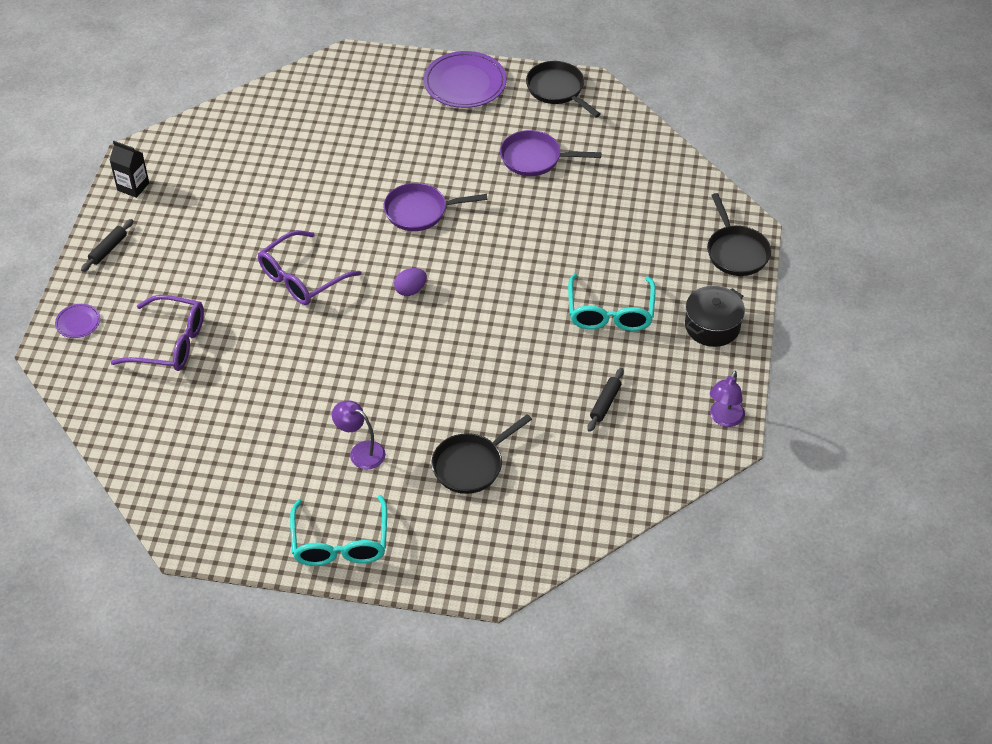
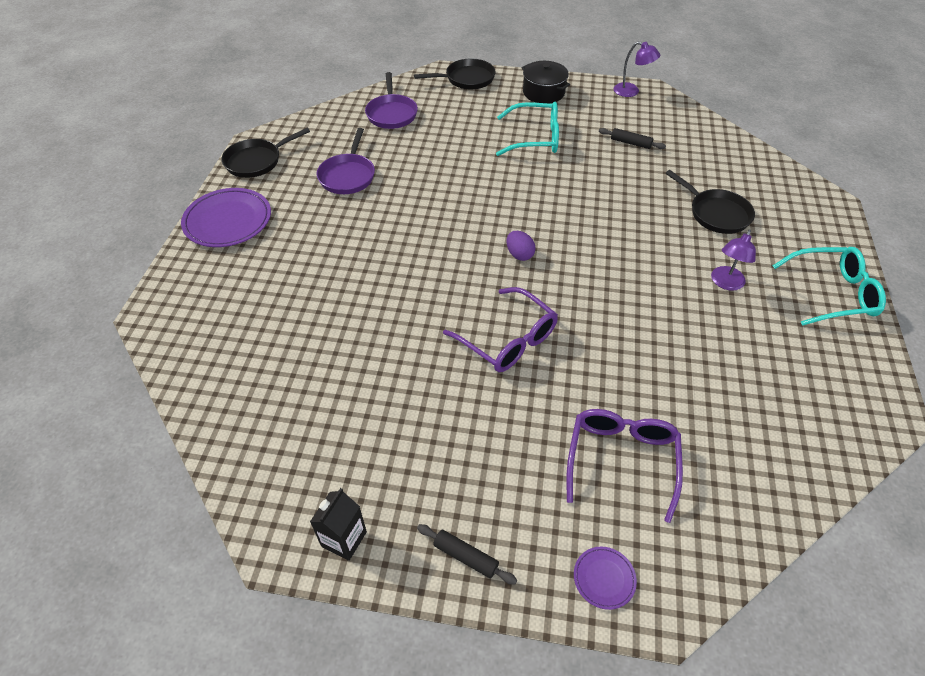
camera: 90 degrees left, 0 degrees up
purple pan [384,183,488,231] -> purple pan moved to [365,72,418,129]

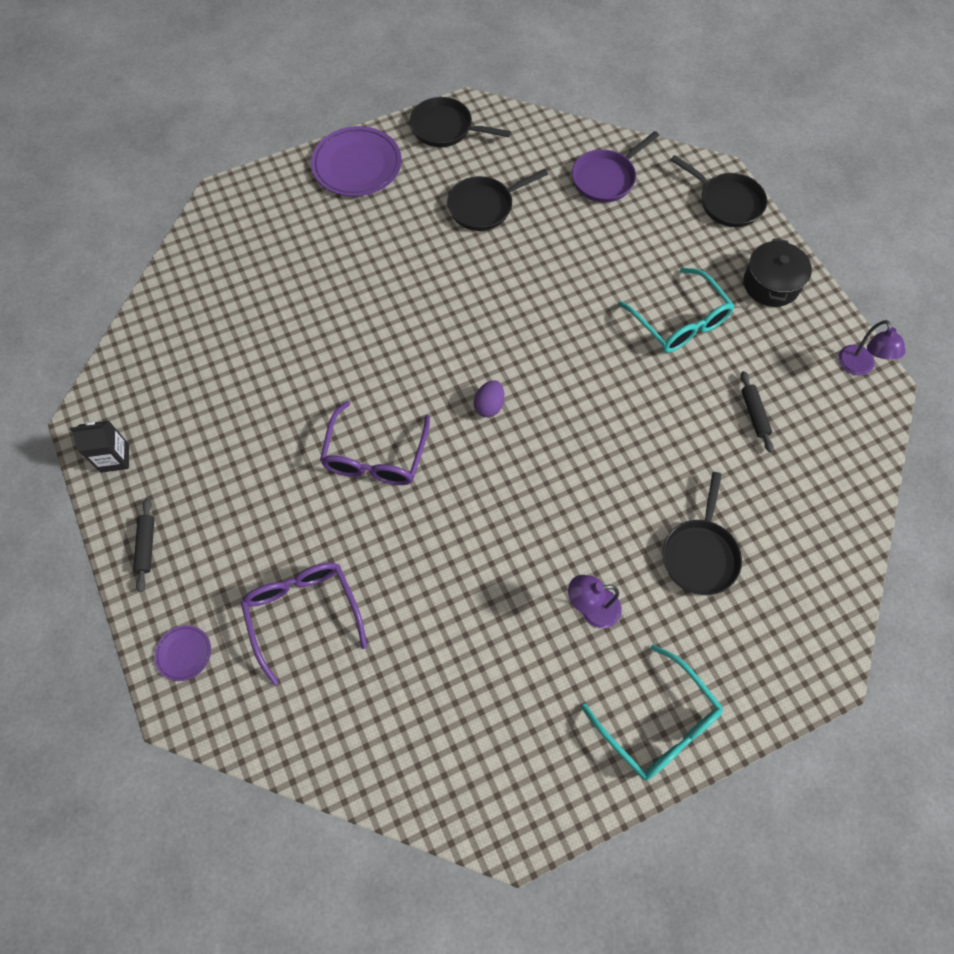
camera: 55 degrees right, 15 degrees up
purple pan [317,128,375,194] -> black pan [447,169,548,231]
purple glasses [567,409,683,523] -> purple glasses turned 90 degrees counterclockwise [241,562,367,685]

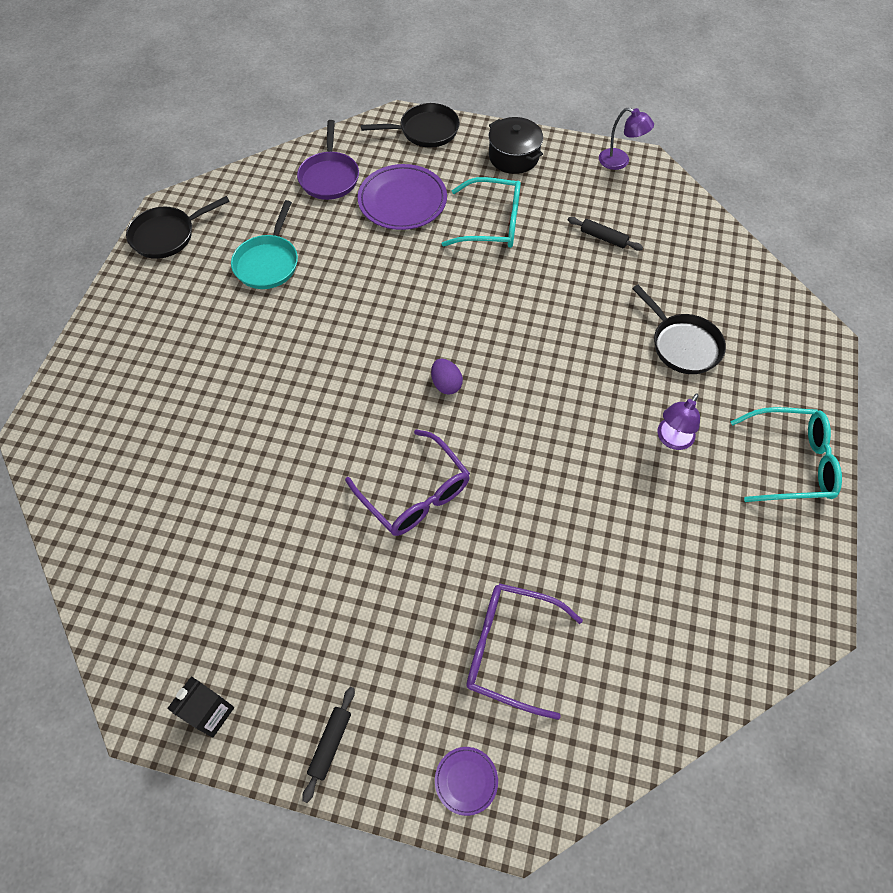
camera: 50 degrees left, 5 degrees down
black rolling pin [133,498,155,592] -> black rolling pin turned 75 degrees clockwise [302,687,355,803]
purple plate [311,126,402,196] -> purple plate moved to [357,164,447,230]
black pan [447,169,548,231] -> turquoise pan [231,200,298,289]

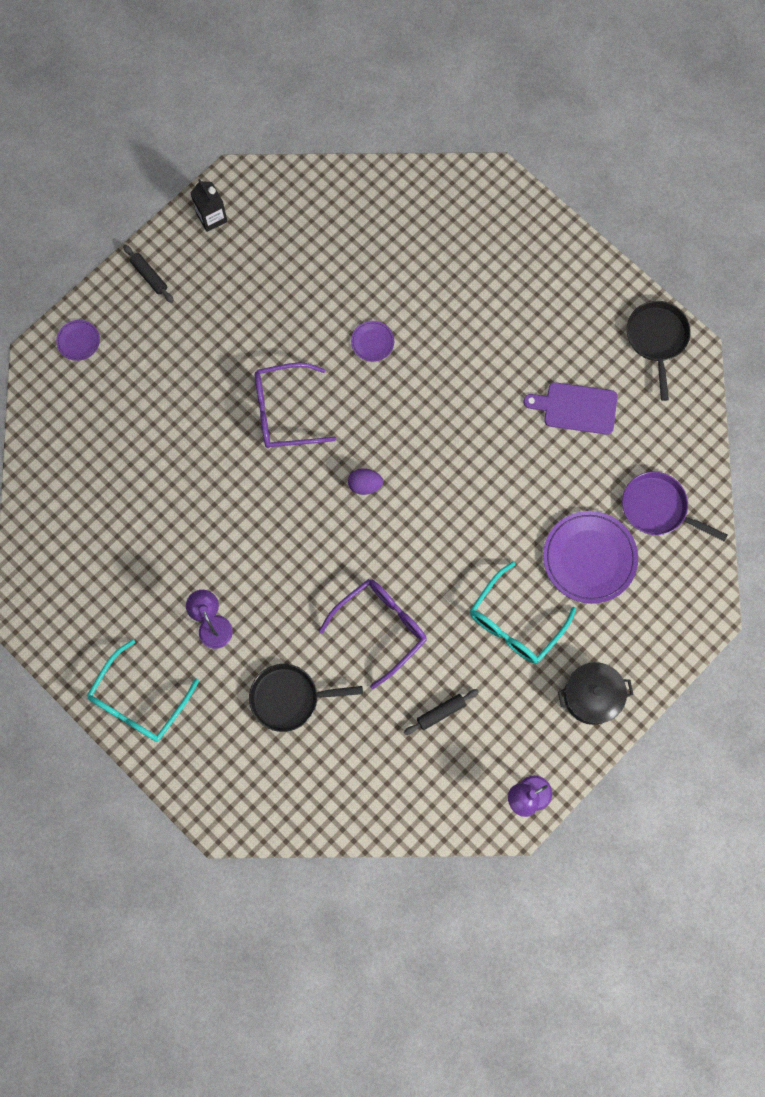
camera: 120 degrees right, 15 degrees up
turquoise pan [231,200,298,289] -> purple cutting board [524,382,617,435]
black pan [361,103,460,148] -> none
purple glasses [466,583,583,720] -> purple glasses moved to [319,579,427,689]
none -> purple plate [351,321,394,362]

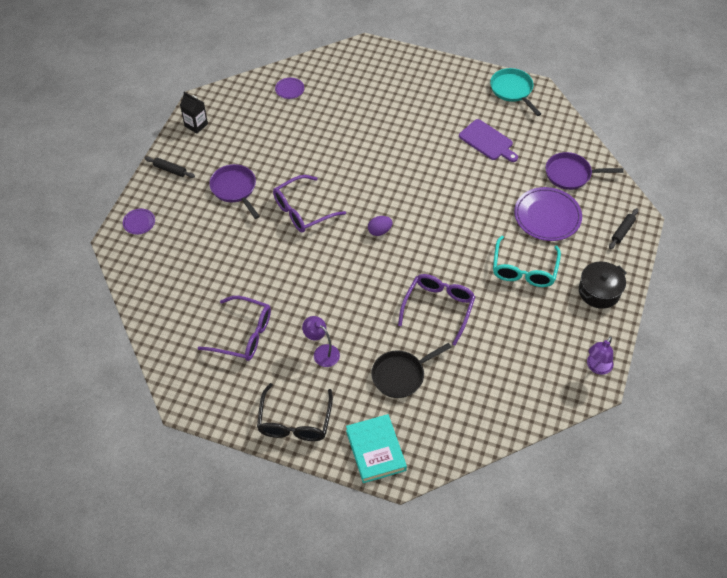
camera: 25 degrees left, 20 degrees down
turquoise glasses [87,639,199,742] -> black glasses [257,383,333,441]
purple plate [351,321,394,362] -> purple plate moved to [275,78,304,99]
black rolling pin [404,689,479,735] -> black rolling pin moved to [609,208,638,249]
purple cutting board [524,382,617,435] -> purple cutting board turned 120 degrees counterclockwise [459,119,518,162]
black pan [627,301,691,401] -> turquoise pan [490,68,541,116]
none -> purple glasses [198,296,271,361]
none -> purple pan [209,164,260,219]
none -> turquoise book [346,414,407,483]

